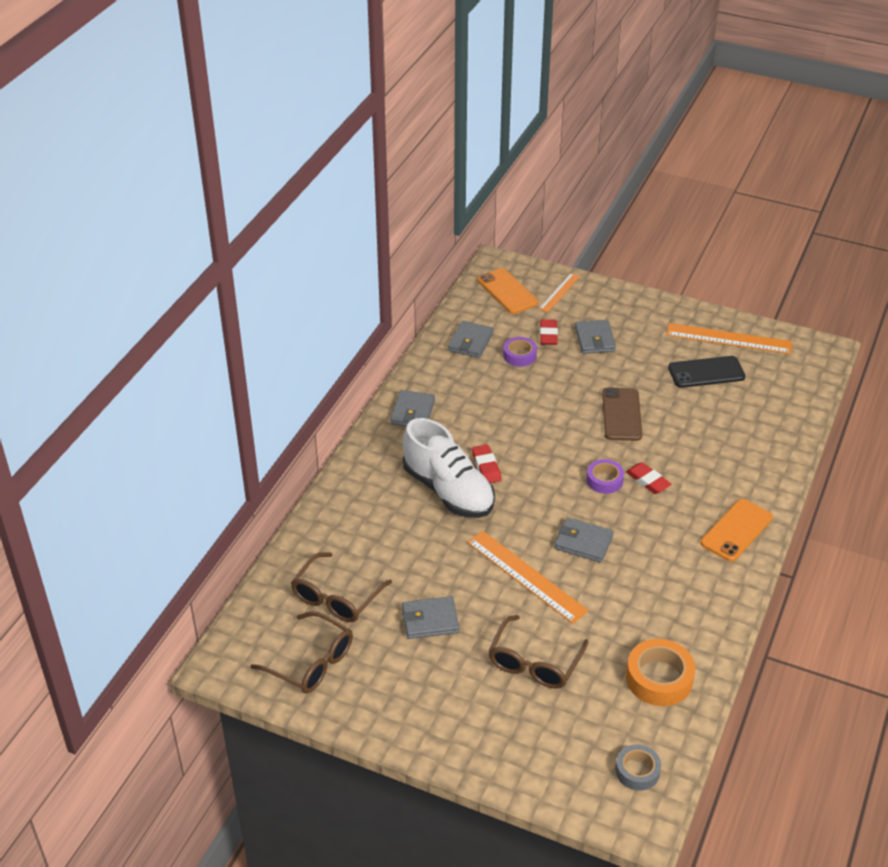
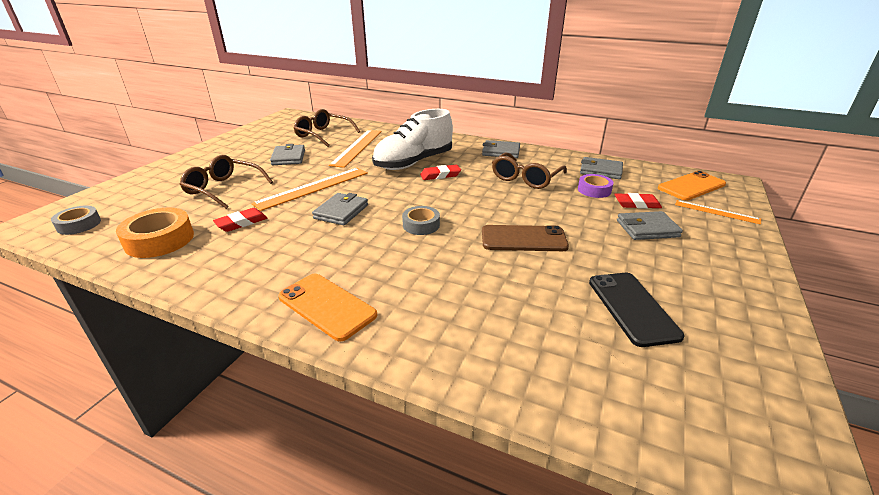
camera: 90 degrees right, 10 degrees down
brown glasses [250,611,353,694] -> brown glasses moved to [492,152,567,189]
purple tape [587,459,624,494] -> grey tape [402,206,440,235]
red eraser [626,462,672,494] -> red eraser moved to [213,208,267,232]
orange ruler [666,323,792,354] -> orange ruler moved to [329,130,382,168]

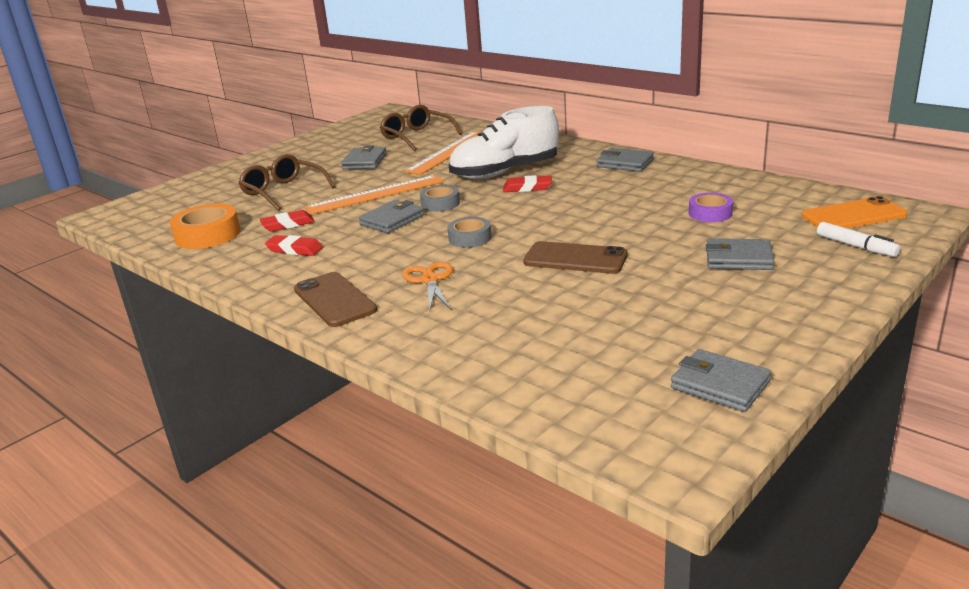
camera: 20 degrees right, 5 degrees down
grey tape [51,206,101,235] -> grey tape moved to [420,185,460,212]
orange phone [278,274,377,341] -> brown phone [294,272,377,327]
brown glasses [492,152,567,189] -> none
grey wallet [580,157,623,179] -> grey wallet moved to [671,349,771,412]
black phone [589,273,684,347] -> none
red eraser [614,193,662,209] -> red eraser moved to [265,235,323,256]
orange ruler [675,200,761,224] -> white marker [817,222,900,257]
none -> orange scissors [402,262,453,309]

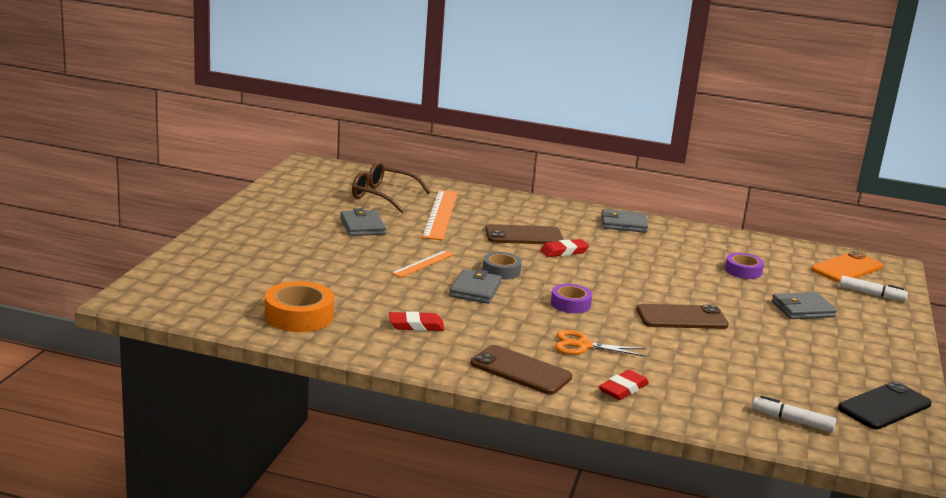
camera: 30 degrees left, 5 degrees down
brown glasses [238,154,335,211] -> none
red eraser [260,210,315,232] -> red eraser moved to [599,370,649,400]
orange ruler [305,175,444,215] -> orange ruler [391,250,454,278], size x0.57
orange scissors [402,262,453,309] -> orange scissors turned 45 degrees counterclockwise [555,330,646,357]
grey tape [447,217,491,247] -> purple tape [551,284,592,313]
white shoe [449,106,559,179] -> brown phone [485,224,564,244]
grey wallet [671,349,771,412] -> black phone [838,381,932,429]
none -> white marker [752,395,836,432]

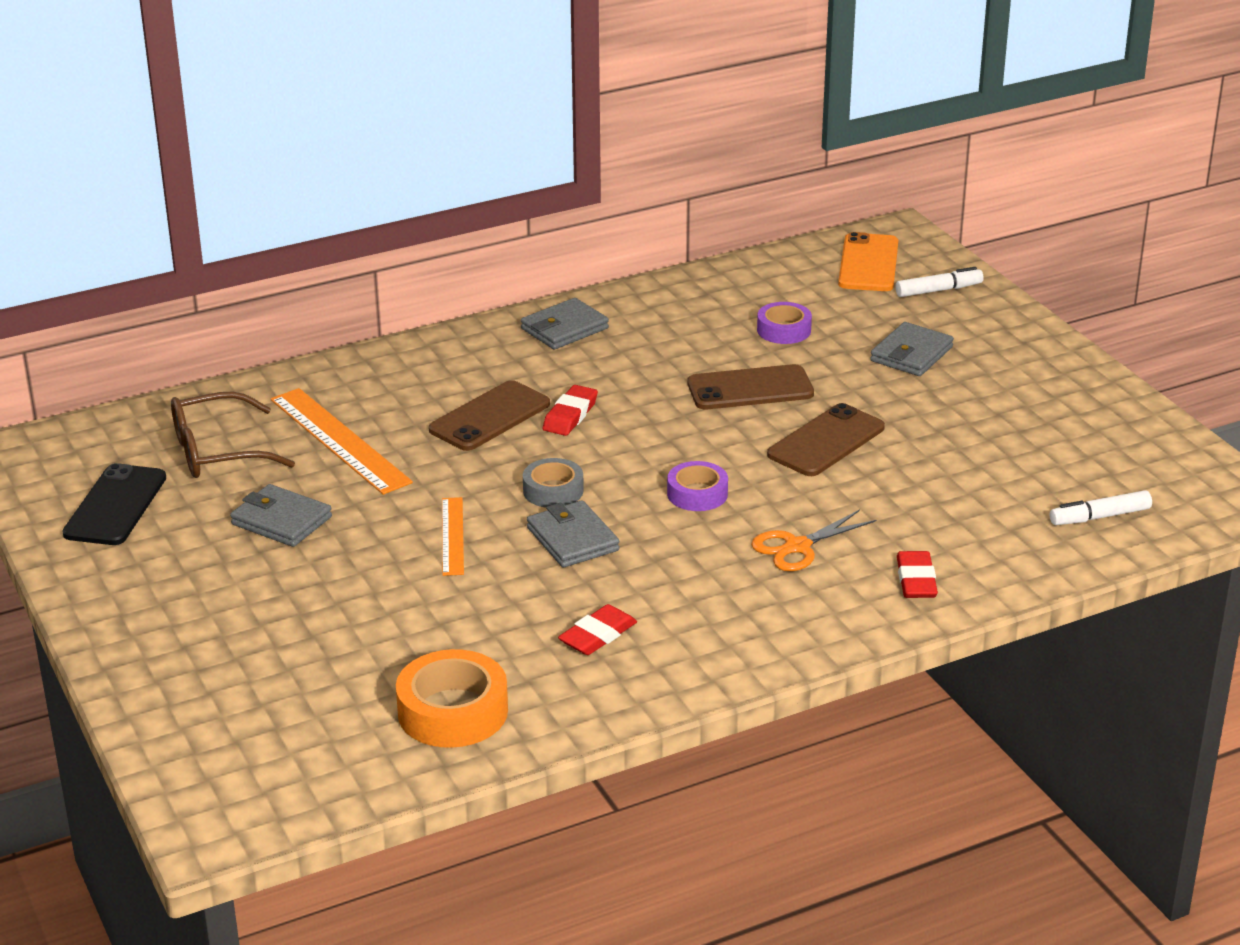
camera: 40 degrees left, 10 degrees up
brown phone [470,345,572,395] -> brown phone moved to [687,364,814,409]
black phone [838,381,932,429] -> black phone moved to [62,463,166,545]

